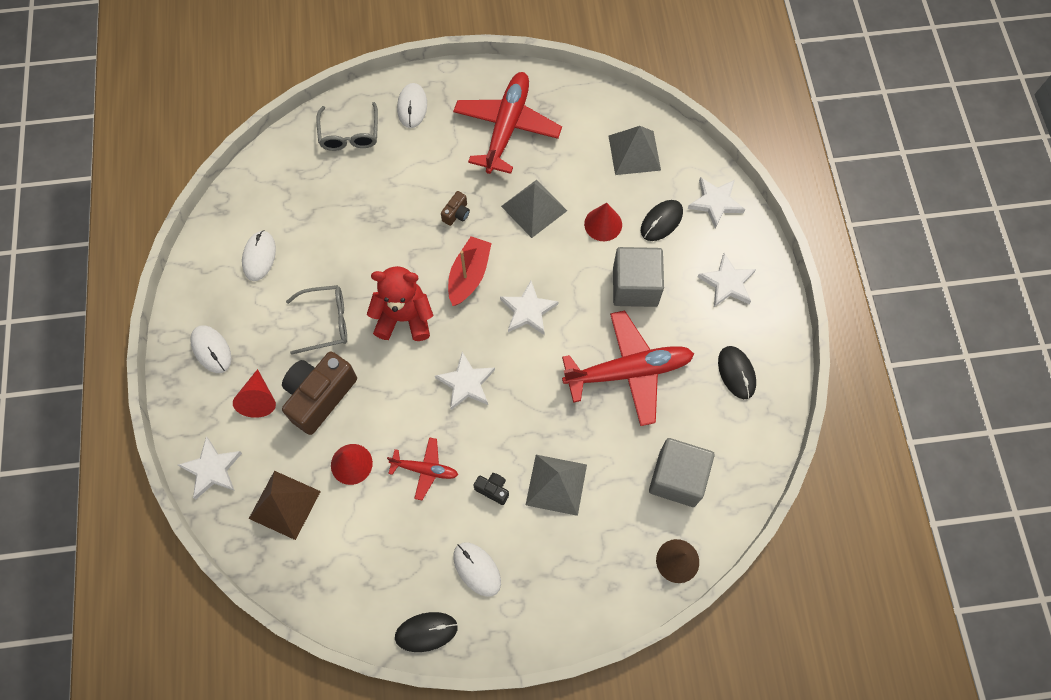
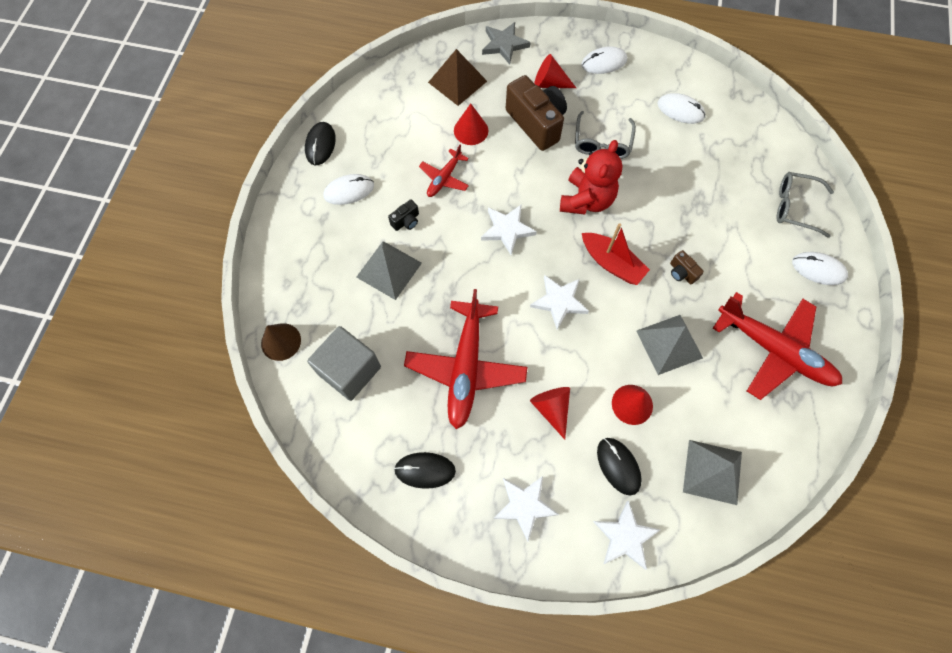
camera: 110 degrees right, 0 degrees up
white star [178,437,242,499] -> grey star [482,22,531,64]
grey cube [613,247,664,307] -> red cone [530,387,570,440]

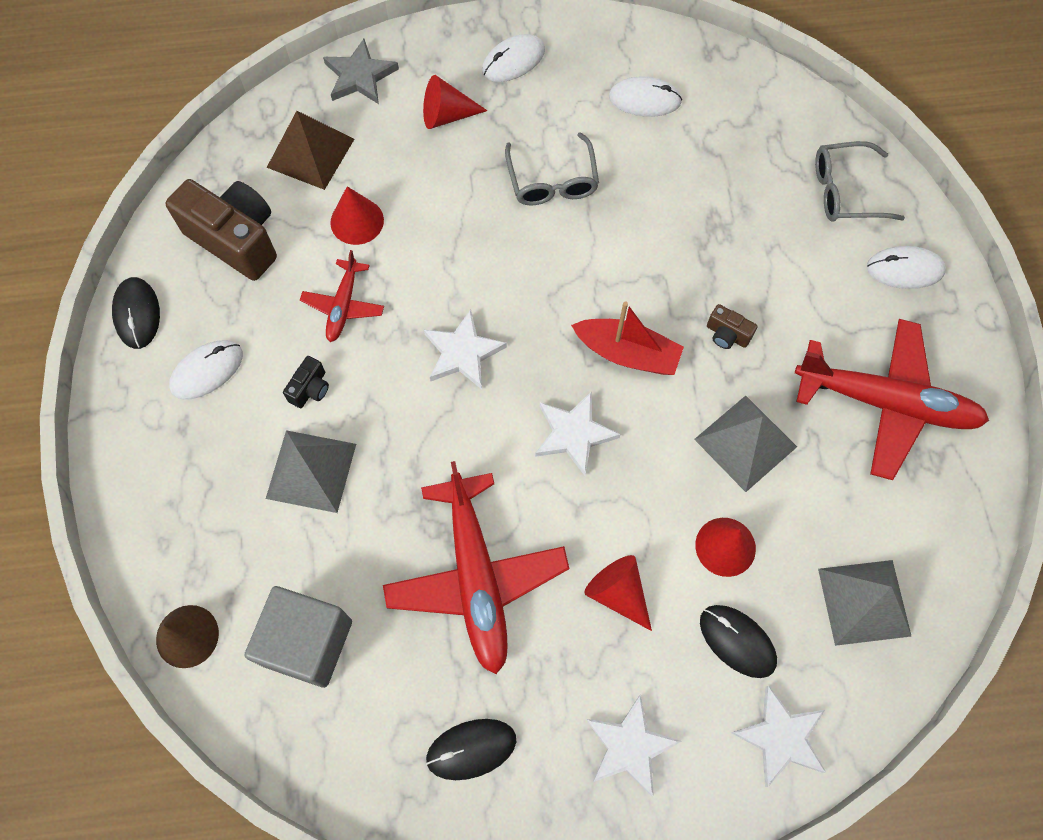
camera: 20 degrees left, 0 degrees up
brown camera [506,75,567,151] -> brown camera moved to [165,179,277,281]
red teddy bear [560,140,623,215] -> none

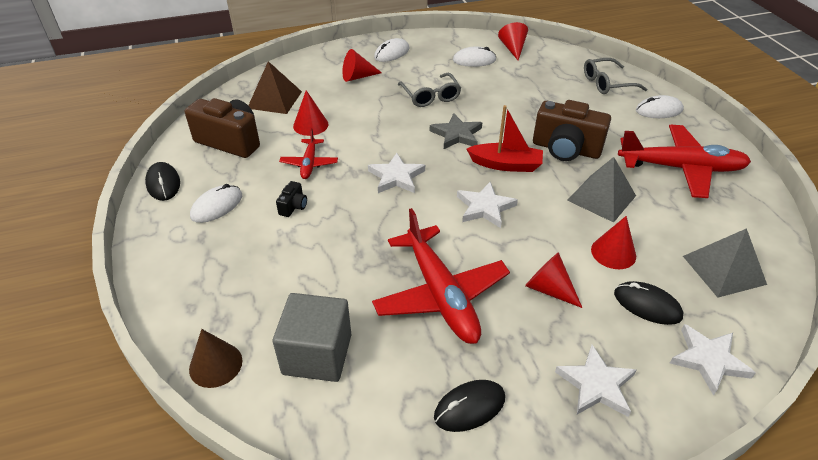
camera: 10 degrees left, 25 degrees down
grey pyramid [266,430,356,513] -> none
grey star [323,39,399,104] -> grey star moved to [430,113,482,149]
brown camera [707,304,758,349] -> brown camera [533,100,611,161], size x2.27
none -> red cone [498,22,528,61]

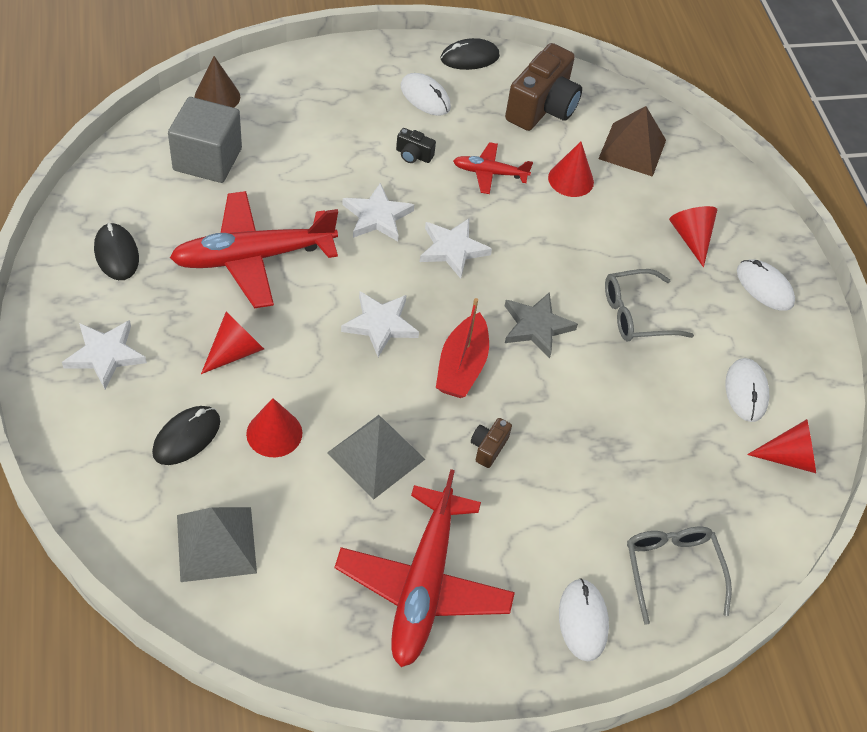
camera: 90 degrees right, 10 degrees up
brown camera [533,100,611,161] -> brown camera [471,418,512,468], size x0.44
white star [670,324,756,396] -> white star moved to [342,183,414,241]

